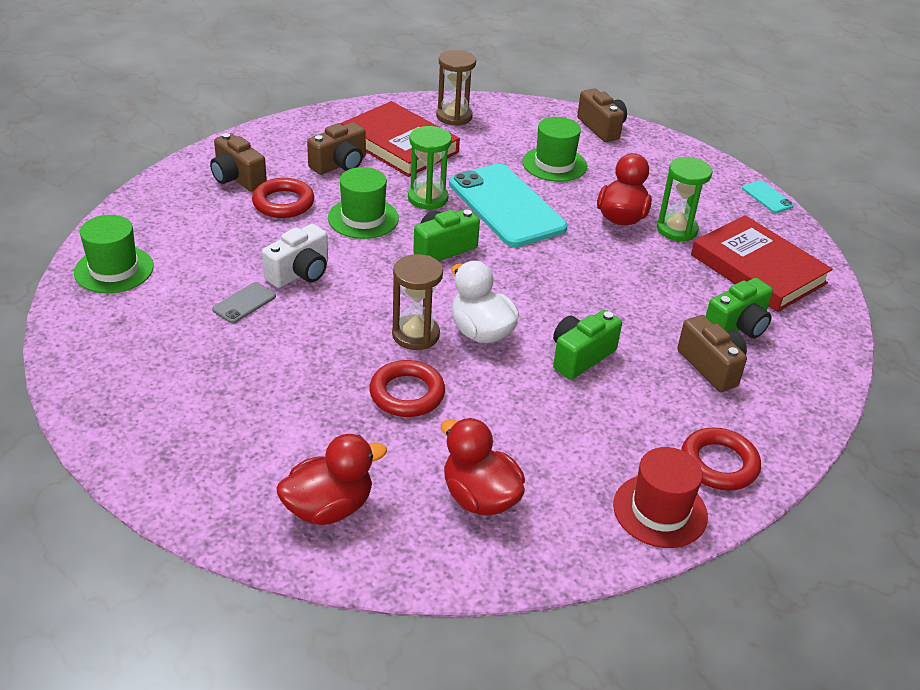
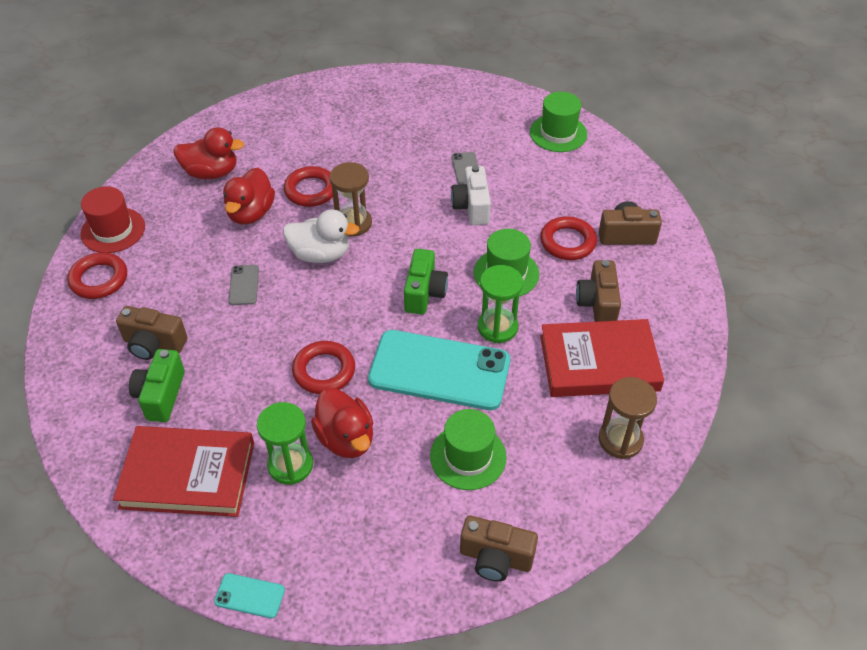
camera: 135 degrees right, 10 degrees up
red duck [276,434,387,525] -> red duck moved to [223,168,275,225]
green camera [553,310,622,380] -> grey phone [228,265,259,305]
none -> red ring [292,341,355,394]

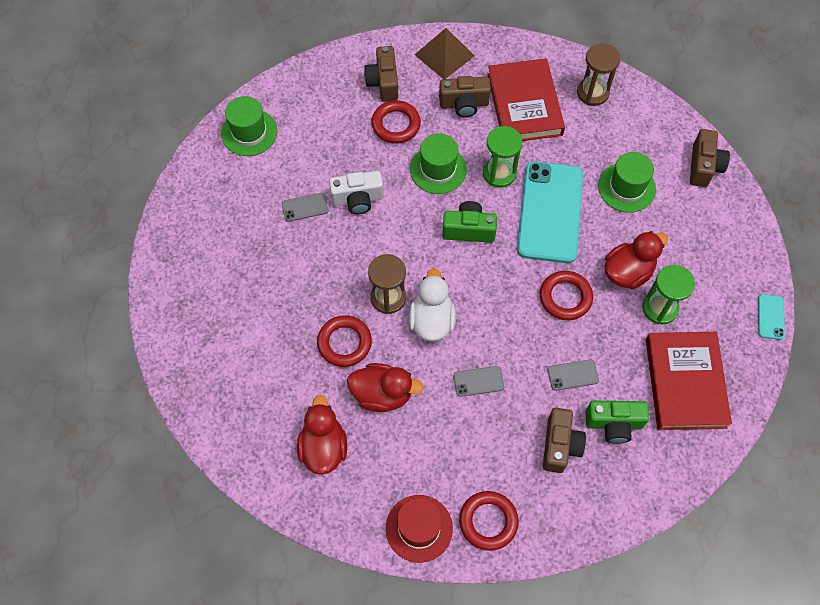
camera: 95 degrees left, 15 degrees up
none -> brown pyramid [415,28,475,79]
none -> grey phone [547,359,599,391]

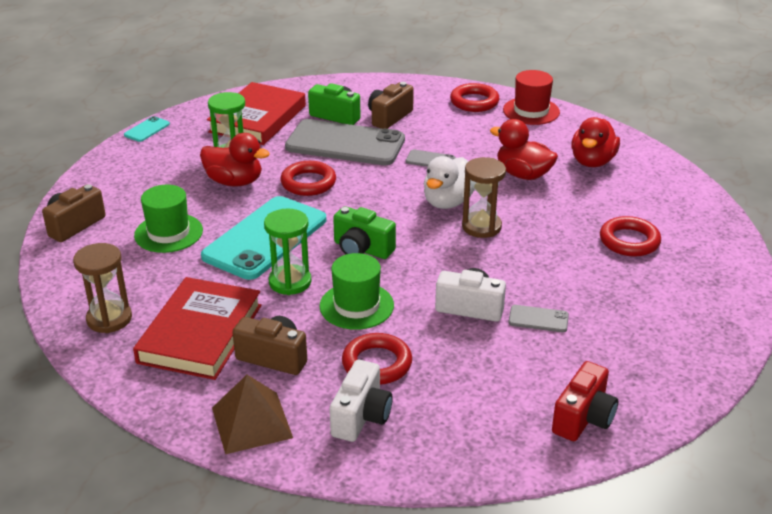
camera: 155 degrees left, 30 degrees down
green hat [221,96,277,156] -> red camera [552,361,618,441]
red ring [317,315,372,367] -> red ring moved to [600,216,661,257]
brown camera [364,46,398,102] -> white camera [330,360,393,442]
grey phone [547,359,599,391] -> grey phone [285,119,405,165], size x2.44
red duck [605,231,668,289] -> red duck turned 150 degrees counterclockwise [200,133,270,186]

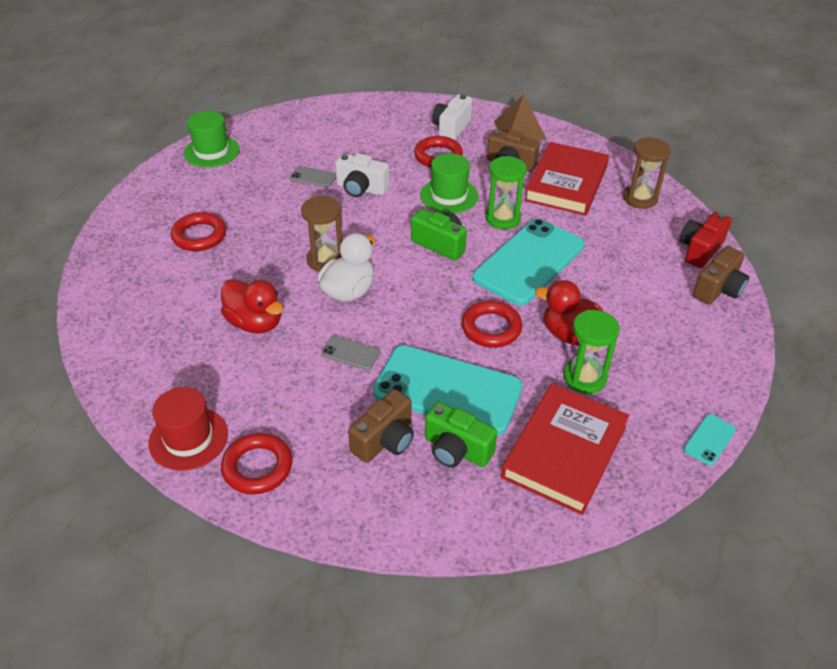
camera: 175 degrees left, 10 degrees up
green hat [134,185,203,253] -> green hat moved to [184,111,240,167]
grey phone [285,119,405,165] -> turquoise phone [373,345,522,436]
red camera [552,361,618,441] -> red camera moved to [679,212,732,268]
red duck [571,117,620,167] -> none

